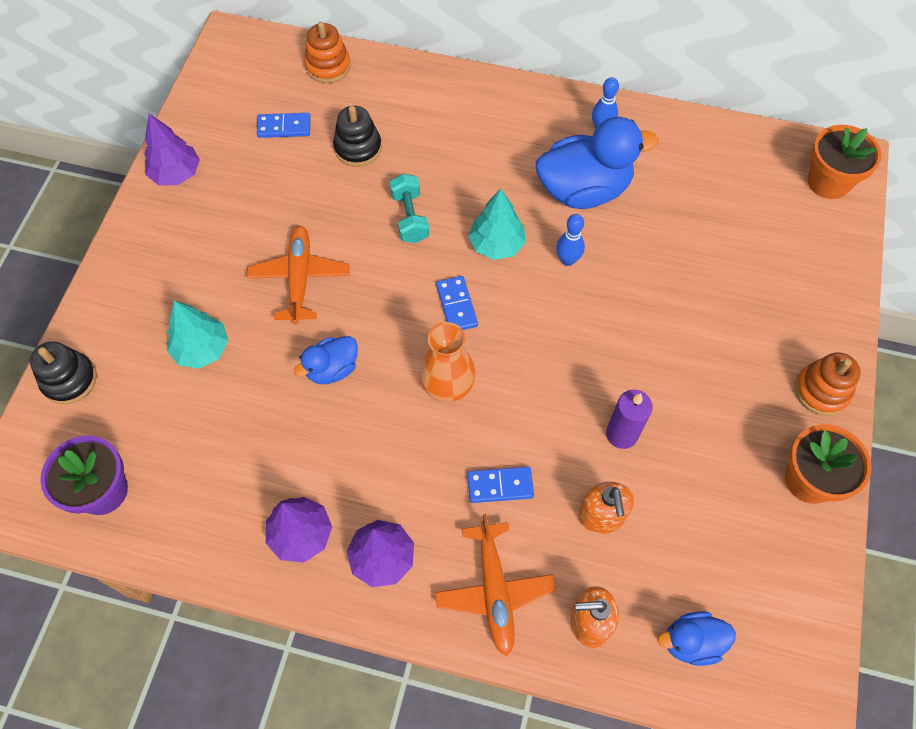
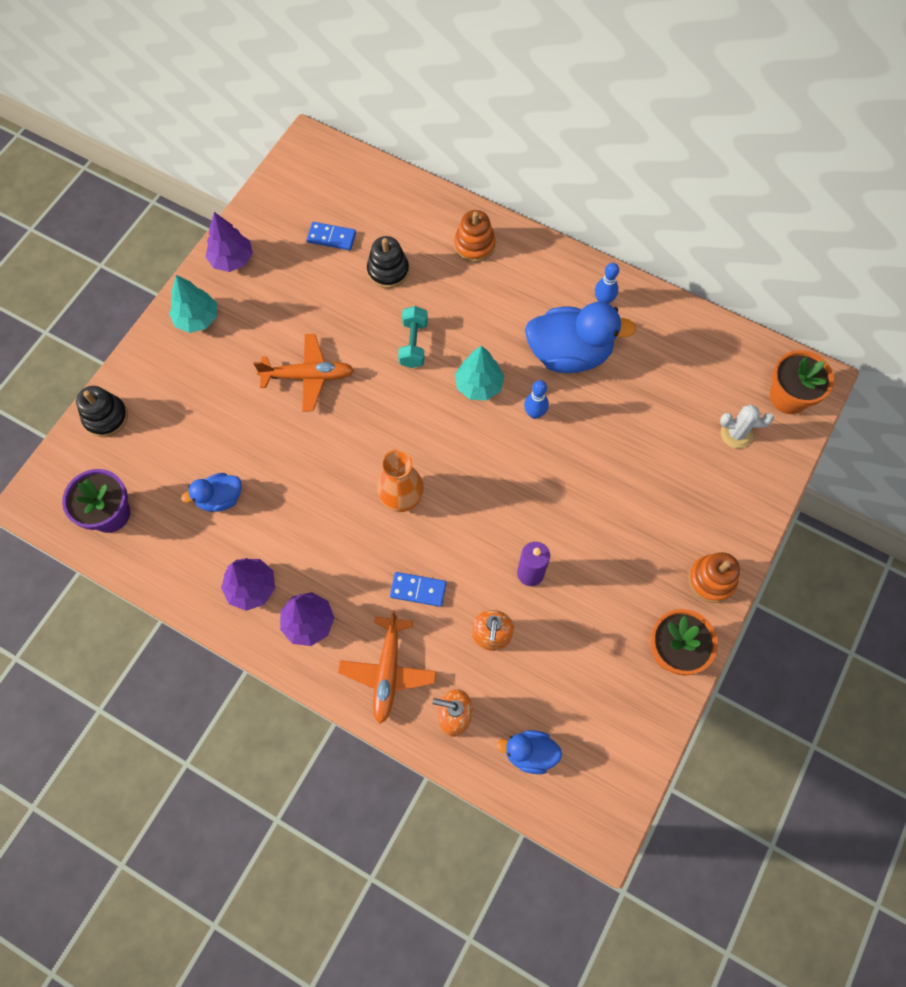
camera: 15 degrees right, 5 degrees up
turquoise tree [167,301,228,369] -> turquoise tree moved to [169,275,217,333]
orange plane [247,226,350,325] -> orange plane turned 75 degrees clockwise [254,334,354,412]
blue duck [294,336,358,384] -> blue duck moved to [181,473,242,512]
orange stacking toy [304,22,351,83] -> orange stacking toy moved to [454,210,496,262]
blue domino [436,276,478,330] -> none
none -> white cactus [720,405,774,448]

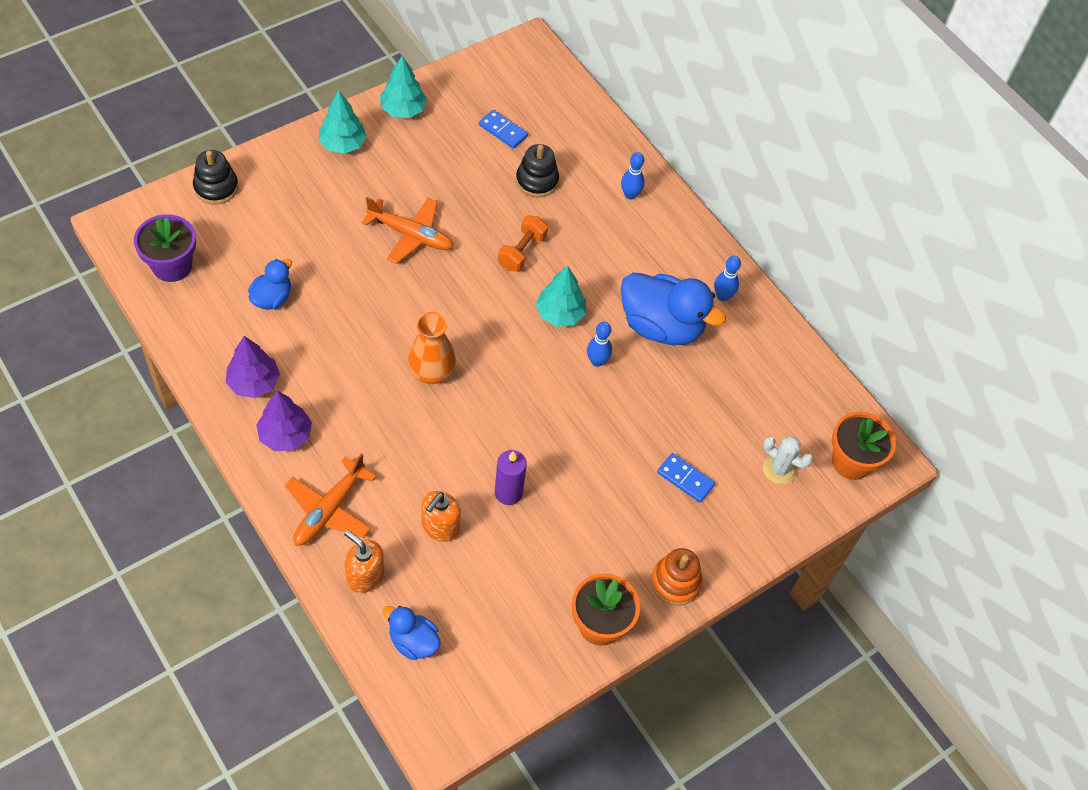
camera: 20 degrees right, 10 degrees down
blue duck [181,473,242,512] -> blue duck turned 120 degrees clockwise [248,259,292,310]
purple tree [206,212,253,272] -> turquoise tree [380,56,427,118]
blue domino [390,572,447,607] -> blue domino moved to [657,453,715,502]
turquoise dumbbell [398,306,428,368] -> orange dumbbell [498,216,548,272]
orange stacking toy [454,210,496,262] -> blue bowling pin [621,152,645,200]

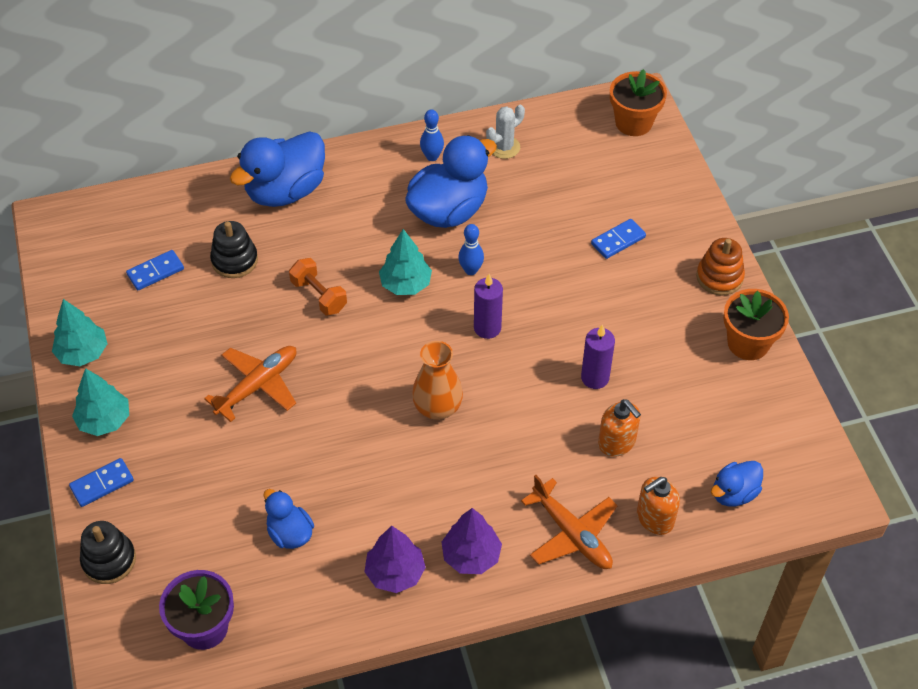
camera: 65 degrees left, 5 degrees down
blue bowling pin [621,152,645,200] -> blue duck [230,131,325,207]
white cactus [763,436,813,484] -> white cactus moved to [486,105,525,159]
none -> blue domino [69,458,134,507]
none -> purple candle [474,274,503,339]

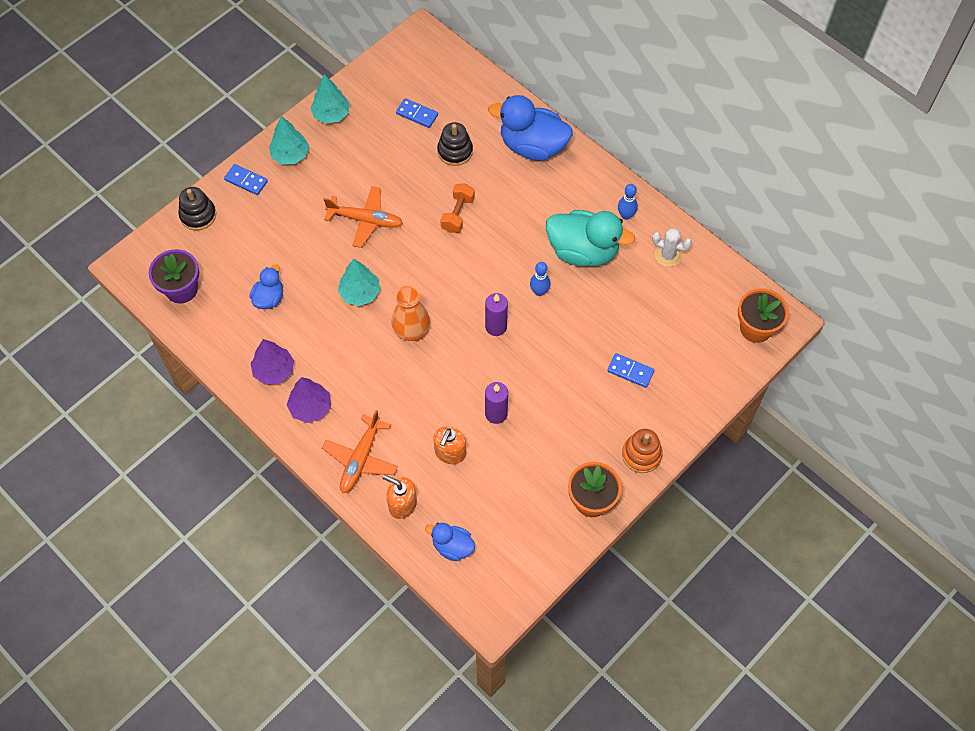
camera: 60 degrees right, 10 degrees up
turquoise tree [379,229,432,295] -> turquoise tree moved to [338,259,380,306]
blue duck [405,135,497,228] -> turquoise duck [546,210,635,267]

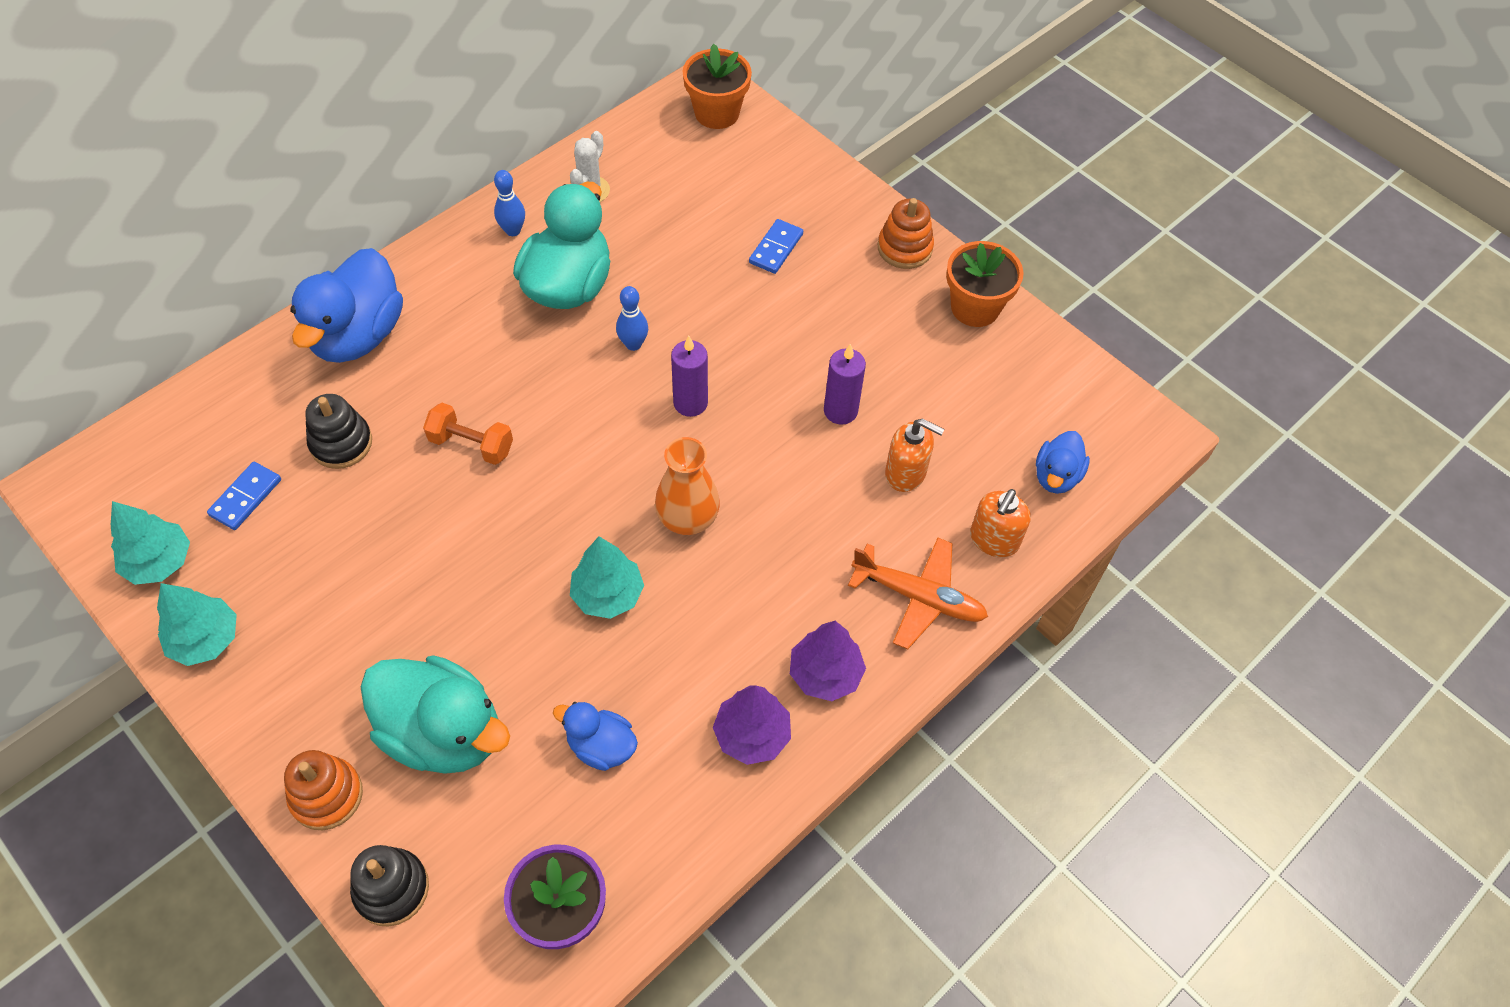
camera: 90 degrees left, 5 degrees down
blue domino [224,164,268,195] -> orange stacking toy [284,750,363,830]
turquoise tree [269,116,309,164] -> turquoise tree moved to [111,501,190,585]
orange plane [323,186,403,248] -> none
none -> turquoise duck [361,655,510,774]

